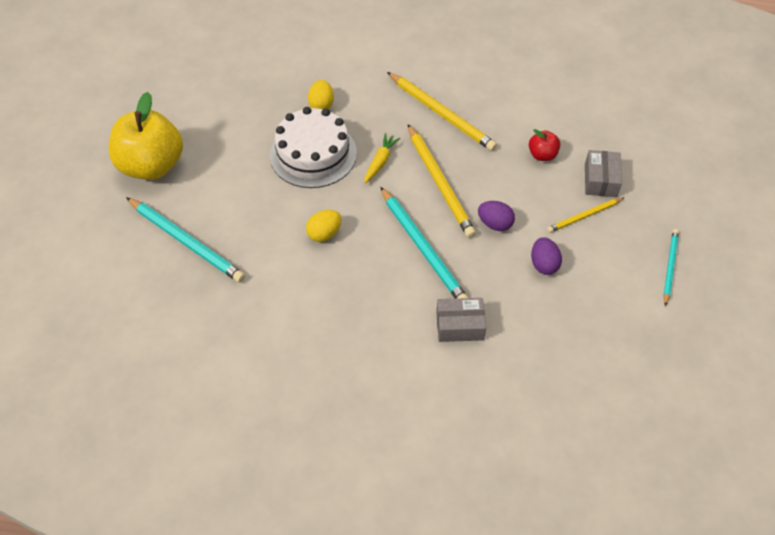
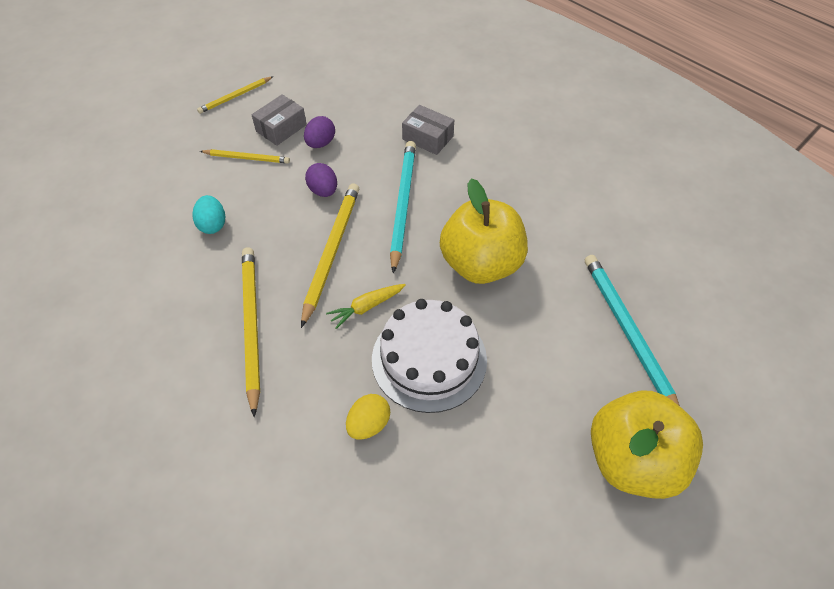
camera: 145 degrees left, 0 degrees up
yellow egg [306,210,341,242] -> yellow apple [440,178,528,284]
red apple [529,129,561,161] -> turquoise egg [192,195,225,234]
grey box [585,150,622,197] -> grey box moved to [251,94,307,146]
turquoise pencil [663,229,679,306] -> yellow pencil [197,76,274,114]

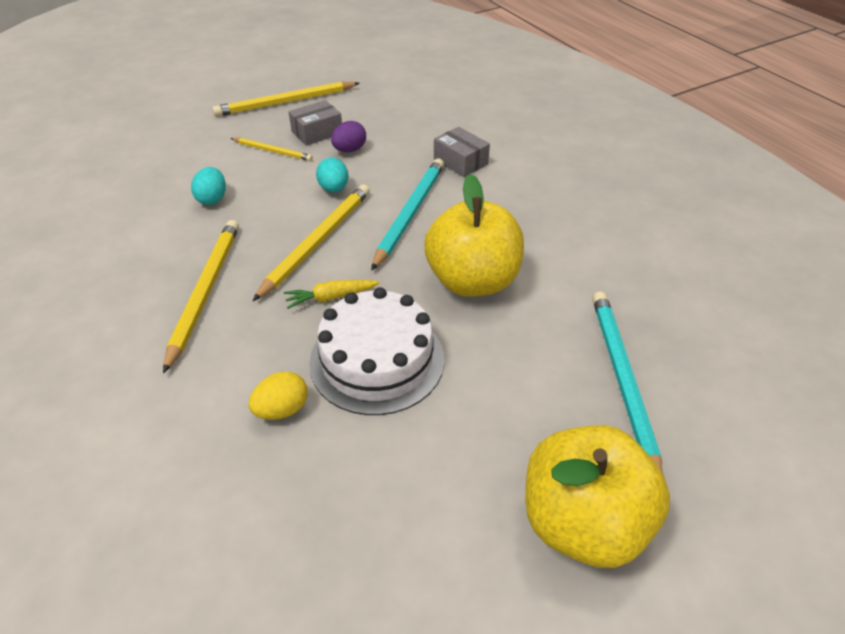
camera: 15 degrees right, 10 degrees down
yellow pencil [197,76,274,114] -> yellow pencil [212,82,359,117], size x1.75
purple egg [305,163,337,197] -> turquoise egg [316,158,348,192]

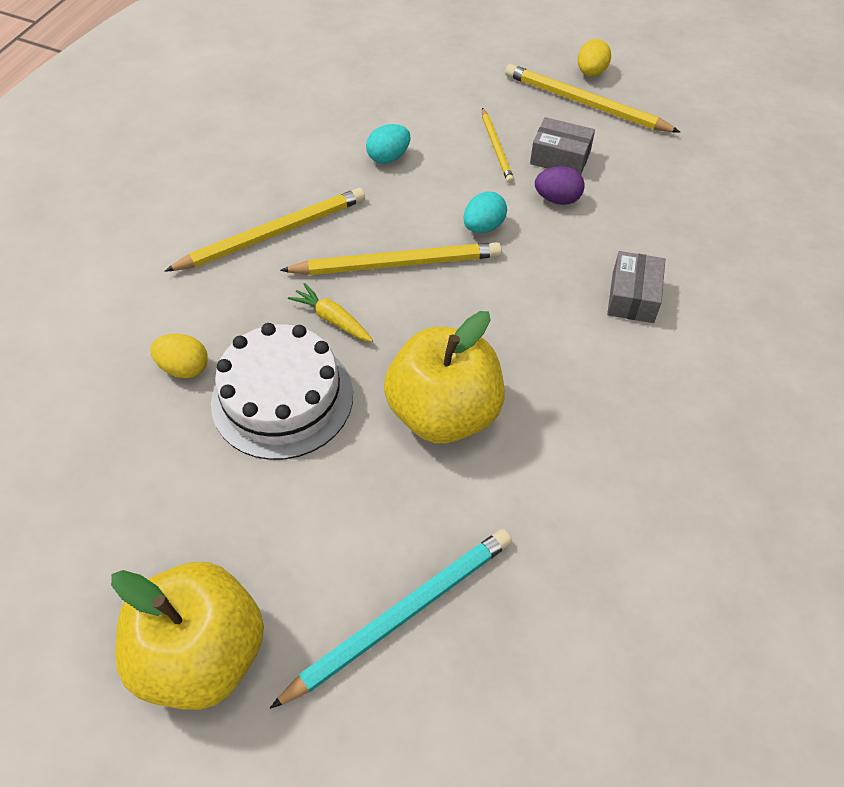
camera: 55 degrees right, 10 degrees up
turquoise pencil [371,158,444,271] -> none
none -> yellow egg [578,39,611,76]

